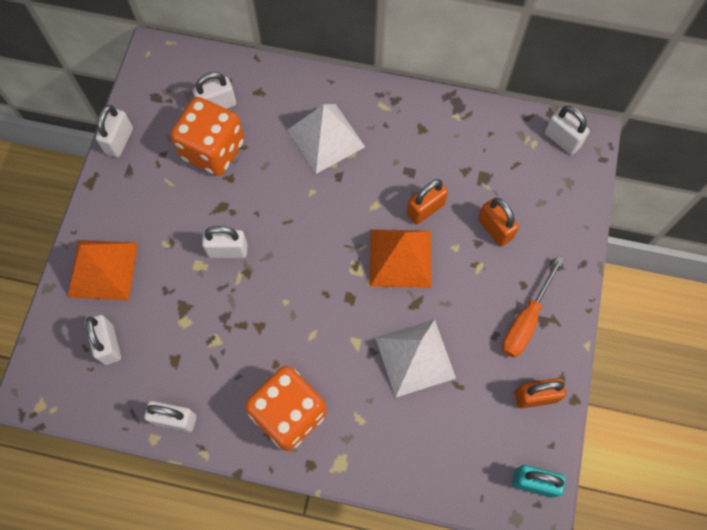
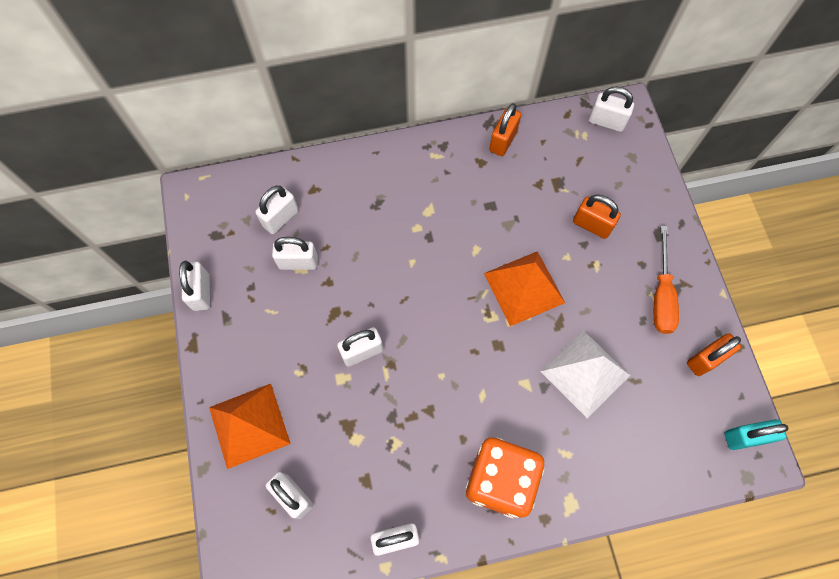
camera: 25 degrees left, 0 degrees up
orange dice [170,97,244,176] -> white padlock [272,237,318,270]
white pyramid [287,104,365,174] -> none
orange padlock [407,179,448,225] -> orange padlock moved to [489,103,521,156]

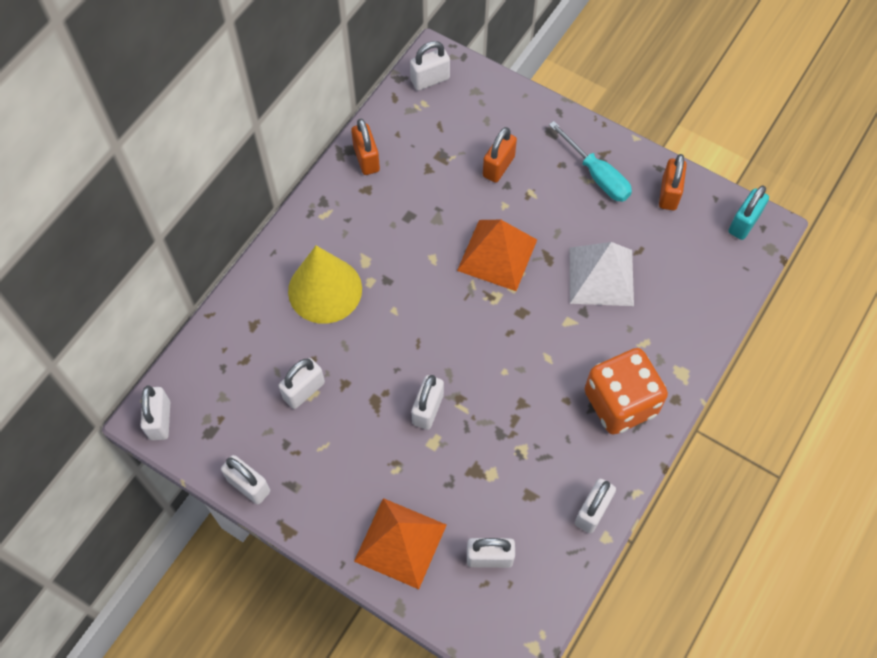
camera: 45 degrees left, 5 degrees down
white padlock [255,186,299,234] -> white padlock moved to [141,385,170,440]
orange padlock [573,195,621,239] -> orange padlock turned 45 degrees counterclockwise [483,127,517,183]
orange screwdriver [654,226,679,334] -> turquoise screwdriver [549,121,632,202]
none -> yellow cone [288,246,362,324]

